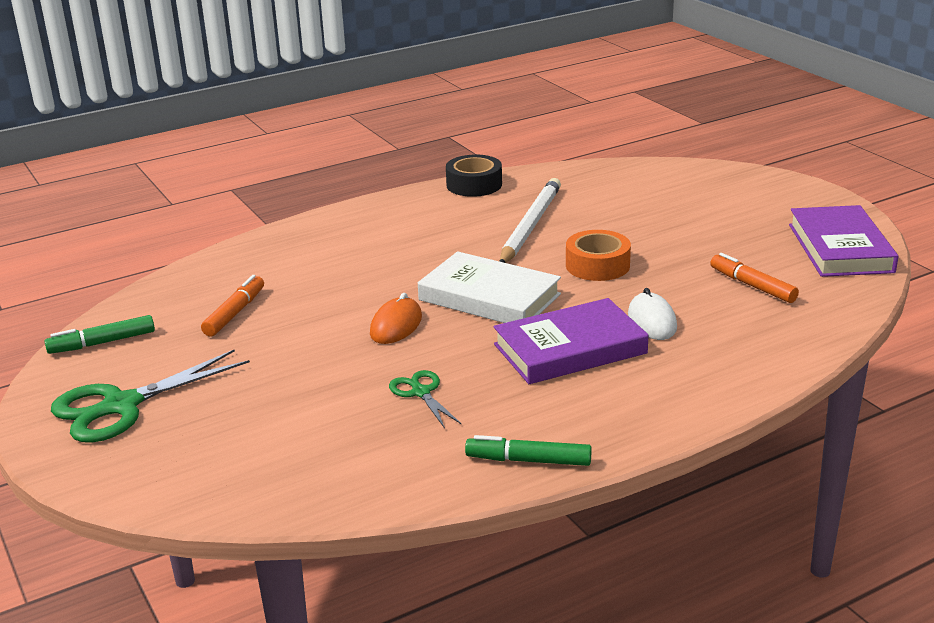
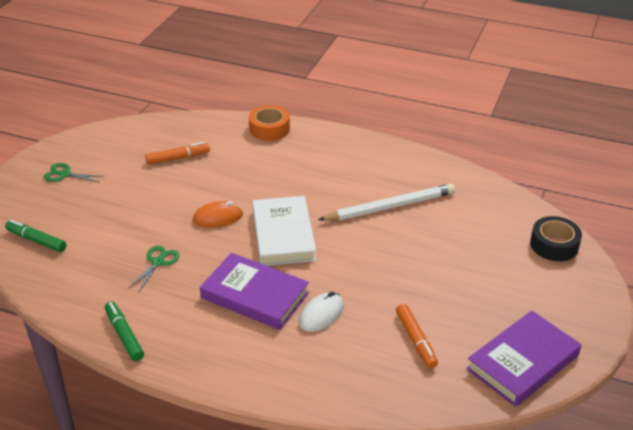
camera: 50 degrees right, 10 degrees up
green marker [44,315,155,354] -> green marker moved to [5,220,66,252]
green scissors [51,350,250,442] -> green scissors [44,163,104,182], size x0.52
black tape [446,155,502,197] -> black tape moved to [530,216,582,261]
orange tape [566,230,631,281] -> orange tape moved to [249,105,290,141]
orange marker [710,253,799,303] -> orange marker turned 150 degrees clockwise [396,304,438,369]

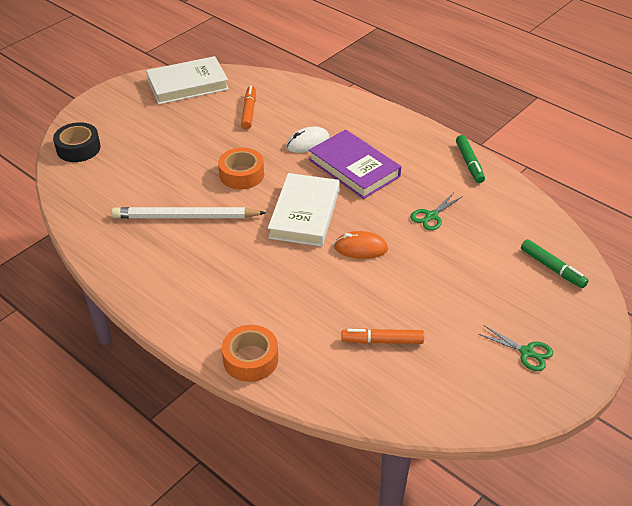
camera: 160 degrees left, 5 degrees up
purple book [466,310,581,407] -> white book [146,56,229,105]
none -> orange tape [218,148,264,189]

